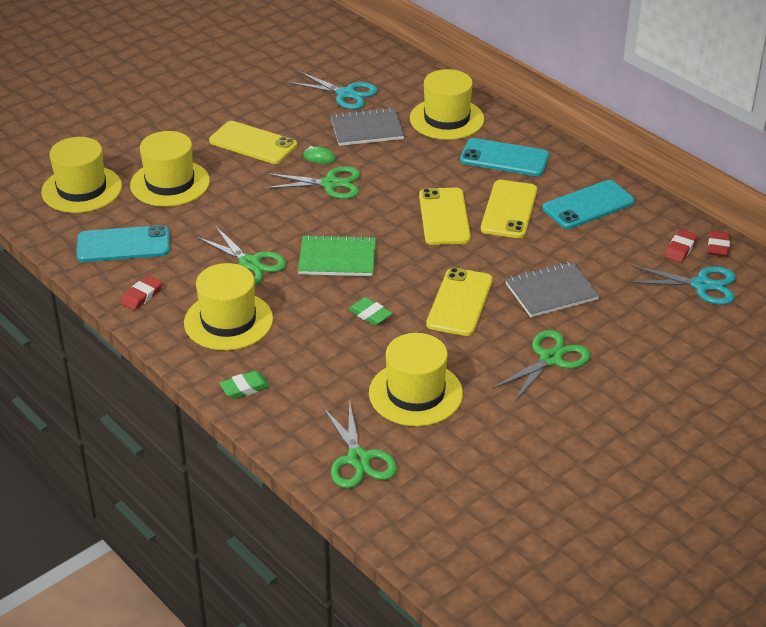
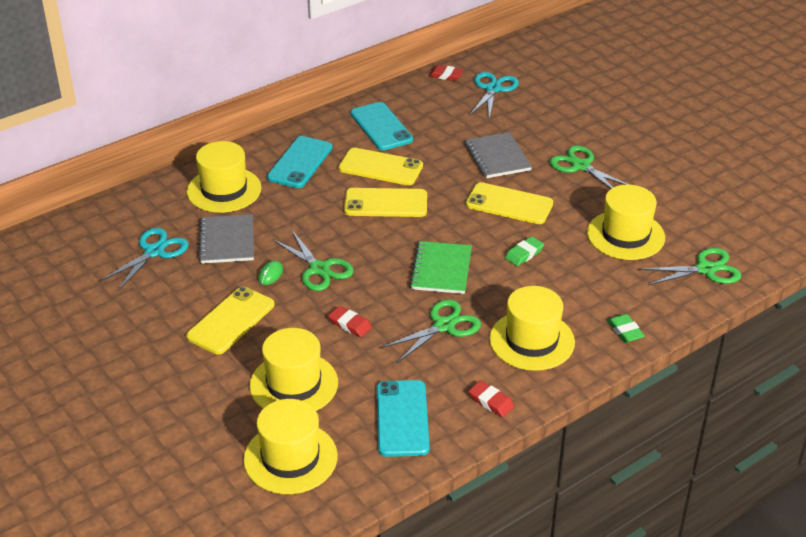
camera: 85 degrees left, 0 degrees up
green scissors [264,166,361,199] -> green scissors turned 135 degrees clockwise [273,230,354,291]
red eraser [664,230,698,263] -> red eraser moved to [328,306,372,337]

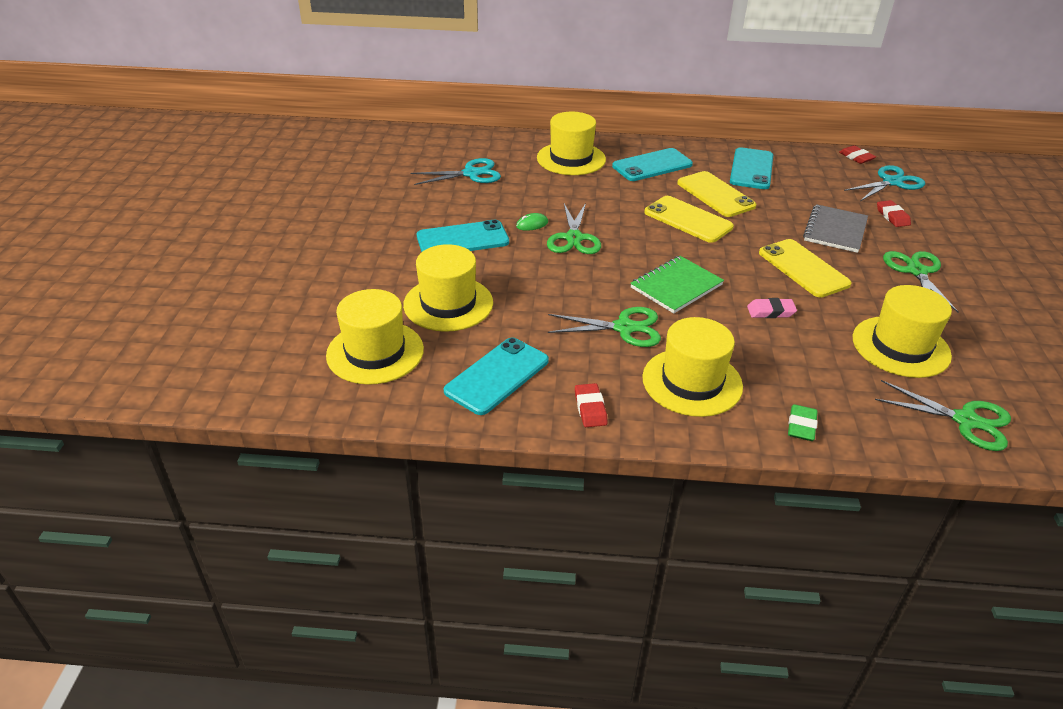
camera: 40 degrees right, 0 degrees up
yellow phone [186,287,275,354] -> turquoise phone [417,220,509,252]
grey notebook [199,214,254,264] -> none
red eraser [328,306,372,337] -> red eraser moved to [877,200,911,227]
green eraser [505,236,544,266] -> pink eraser [747,298,797,318]

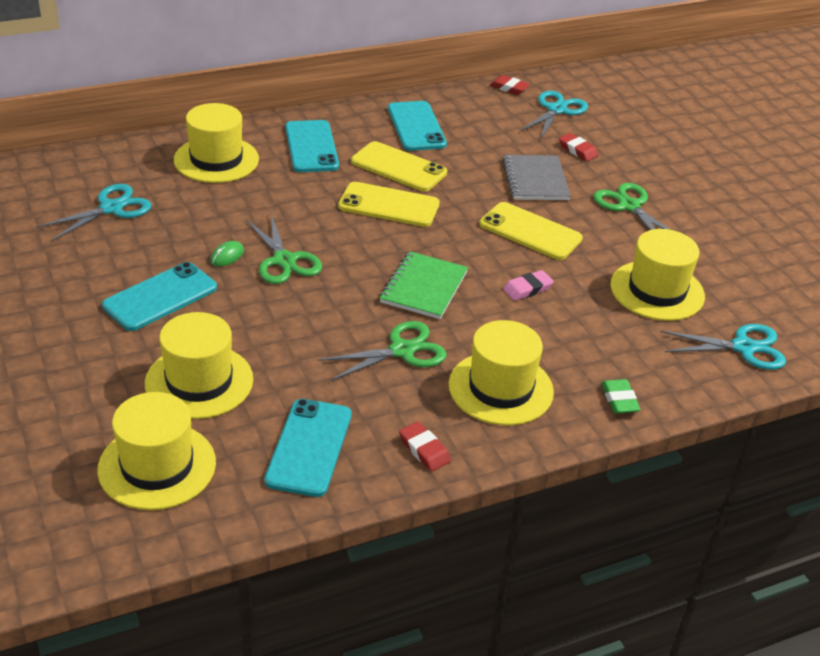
camera: 30 degrees left, 0 degrees up
turquoise phone [612,148,693,181] -> turquoise phone turned 45 degrees counterclockwise [285,120,339,172]
green scissors [875,380,1011,451] -> turquoise scissors [660,324,786,370]

